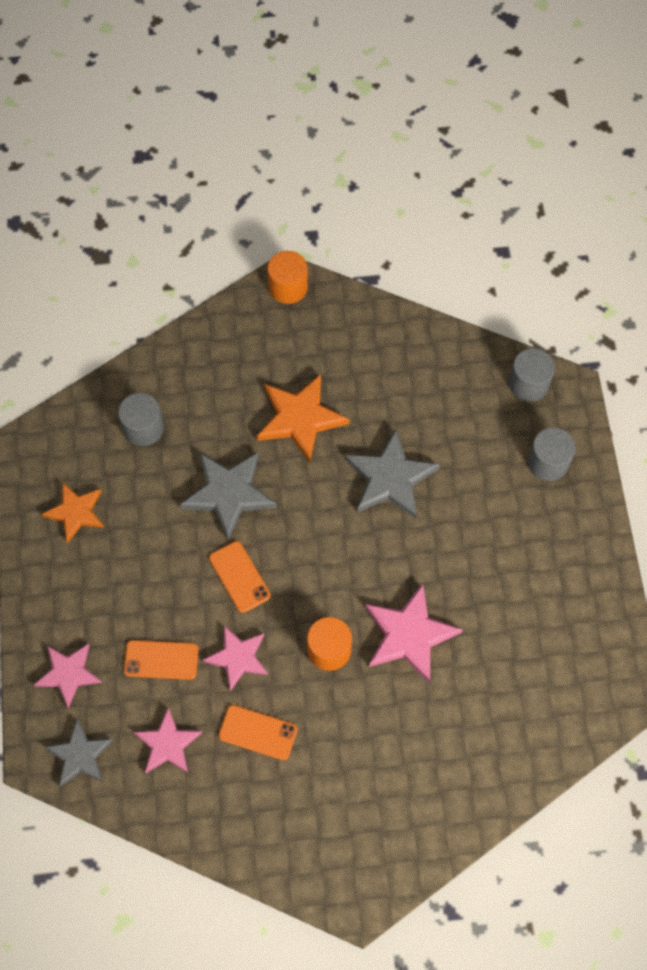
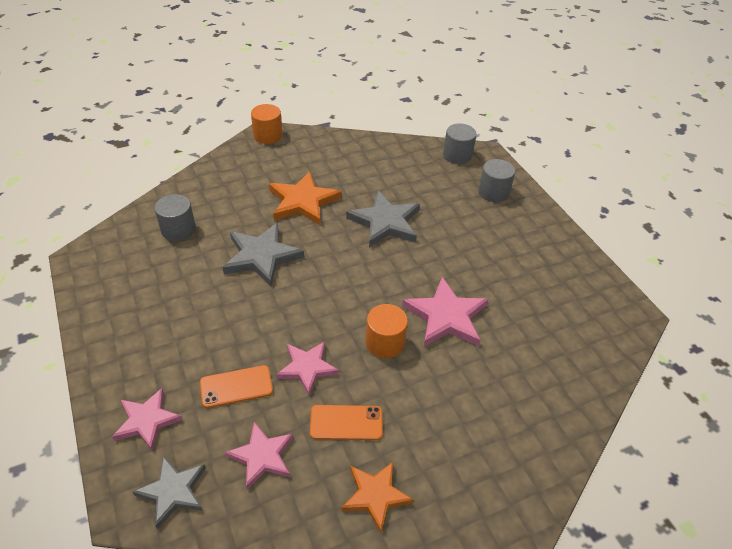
camera: 20 degrees left, 20 degrees down
orange star [41,483,104,543] -> orange star moved to [341,462,414,533]
orange phone [209,541,271,613] -> none

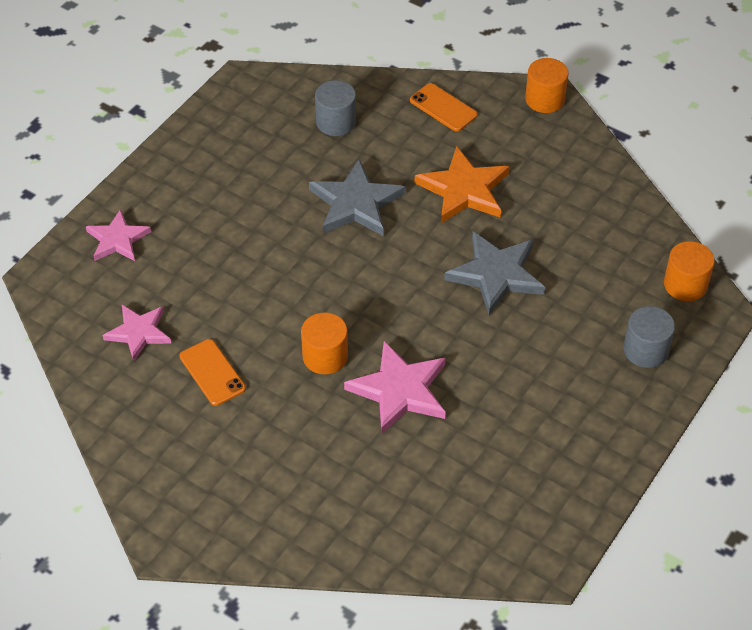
camera: 60 degrees right, 5 degrees up
grey star [133,456,206,529] -> none
orange phone [200,365,273,408] -> orange phone moved to [410,83,478,132]
pink star [276,341,339,395] -> none
orange star [341,462,414,533] -> none
grey cylinder [443,123,477,164] -> orange cylinder [664,241,715,301]

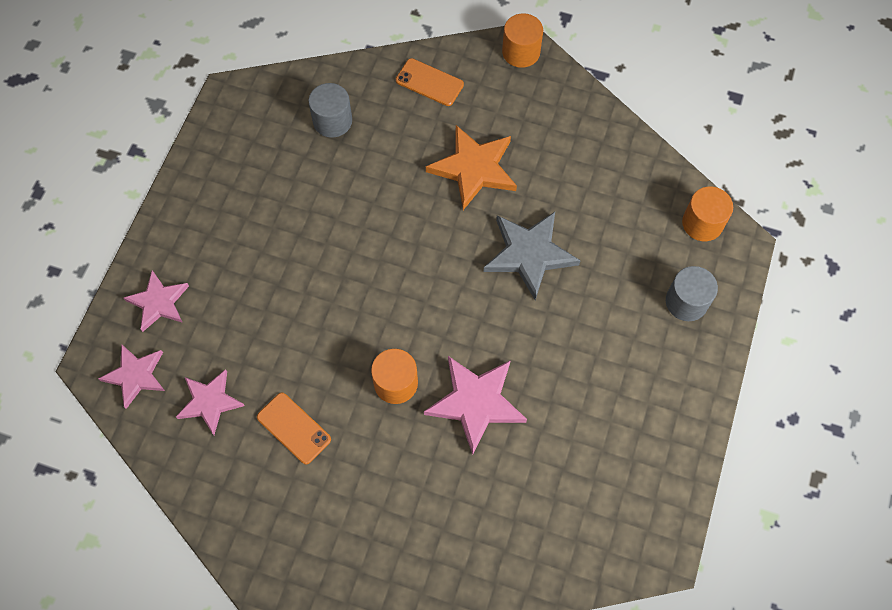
camera: 15 degrees left, 15 degrees up
grey star [309,159,405,236] -> none
none -> pink star [98,344,165,409]

